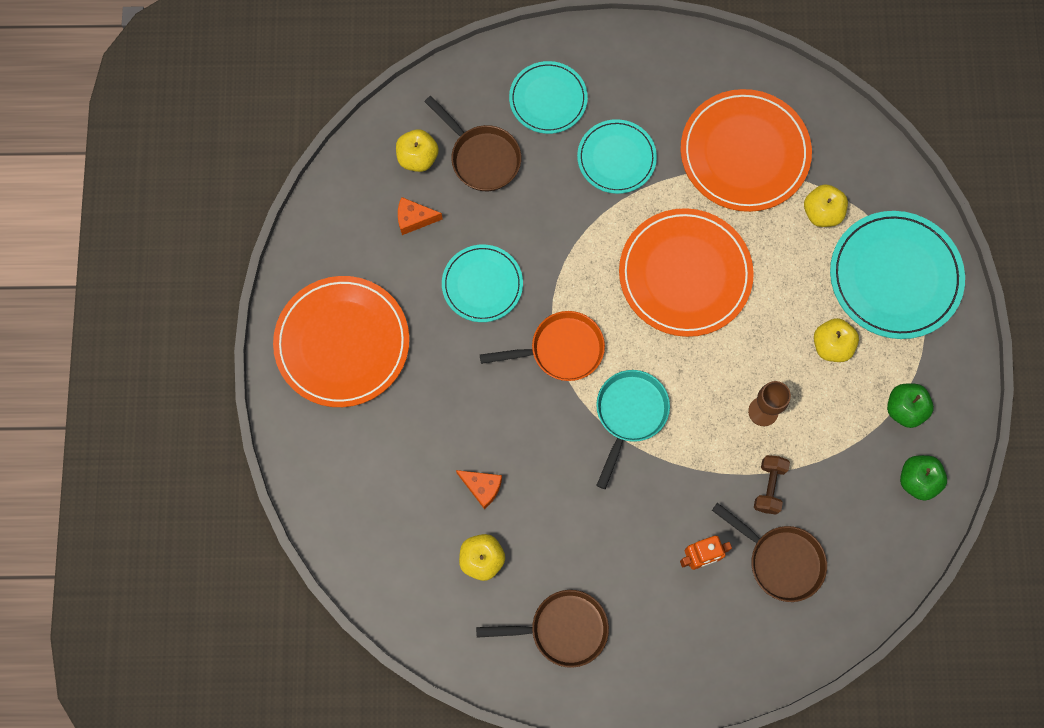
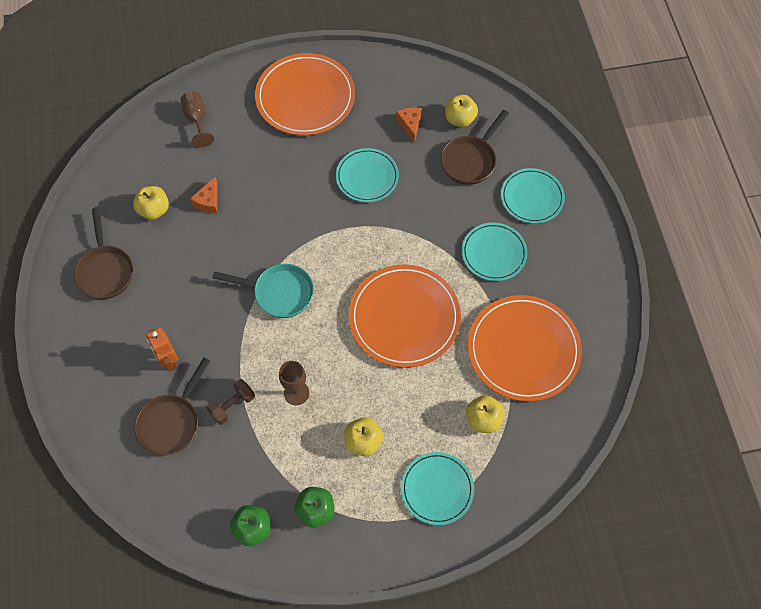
camera: 80 degrees right, 10 degrees down
orange pan [480,311,605,381] -> none
brown dumbbell [754,455,790,515] -> brown dumbbell turned 45 degrees counterclockwise [206,379,255,425]
turquoise plate [830,211,965,339] -> turquoise plate [401,452,474,525], size x0.61
none -> brown goblet [181,91,214,148]

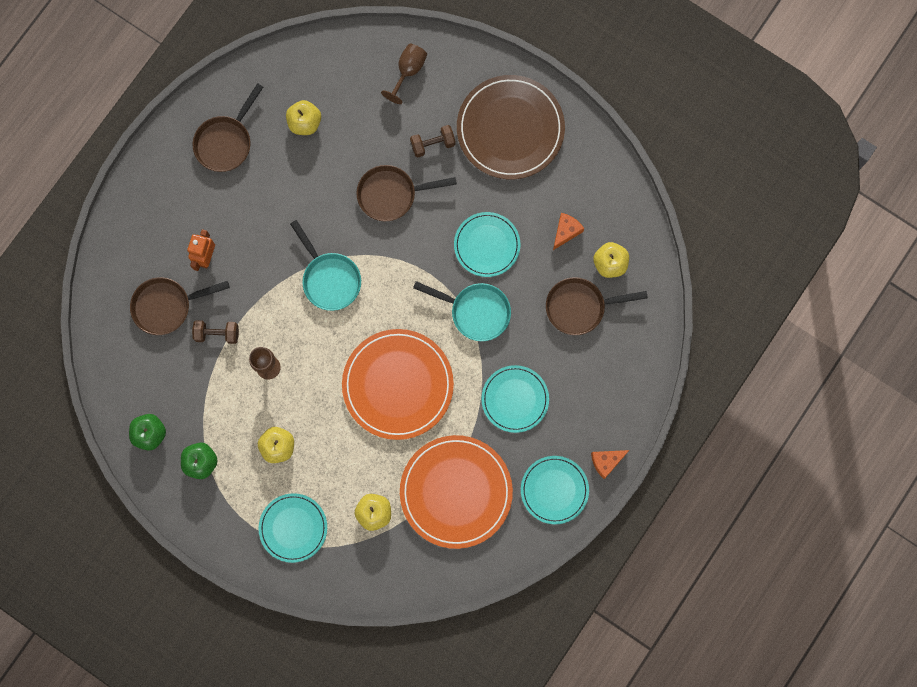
camera: 45 degrees right, 15 degrees up
orange cheese [190,177,218,214] -> orange cheese moved to [591,450,629,479]
orange plate [255,53,355,136] -> brown plate [457,75,565,179]
turquoise plate [501,168,565,224] -> turquoise plate moved to [521,456,589,524]
none -> brown pan [357,165,457,221]
none -> brown dumbbell [410,125,456,158]
none -> turquoise pan [413,281,511,341]

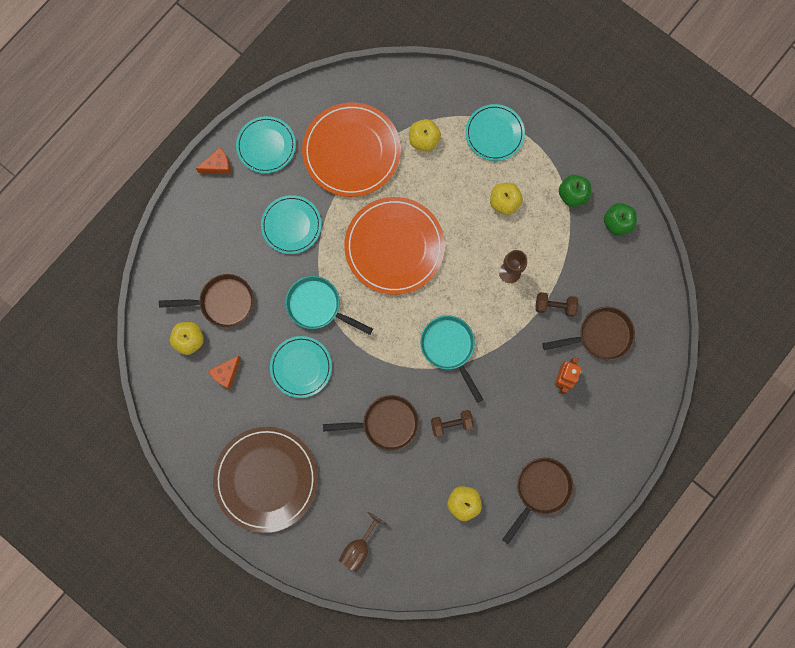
camera: 175 degrees left, 0 degrees up
brown dumbbell [410,125,456,158] -> brown dumbbell moved to [431,410,474,437]

